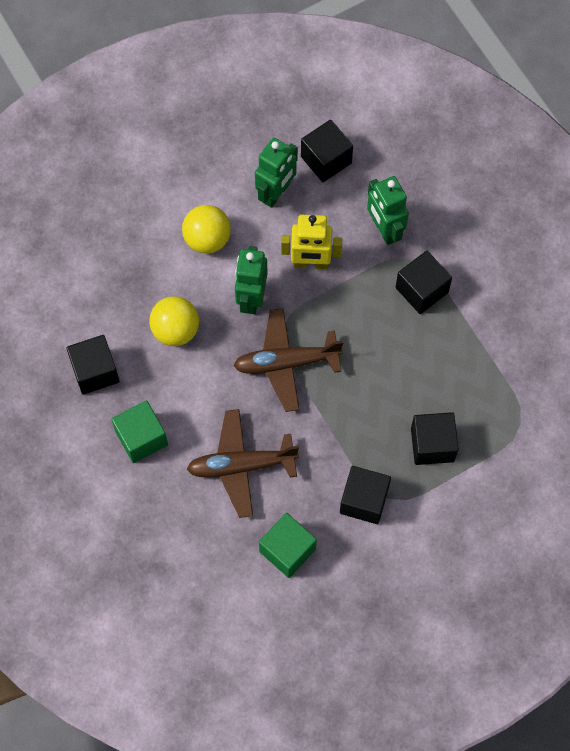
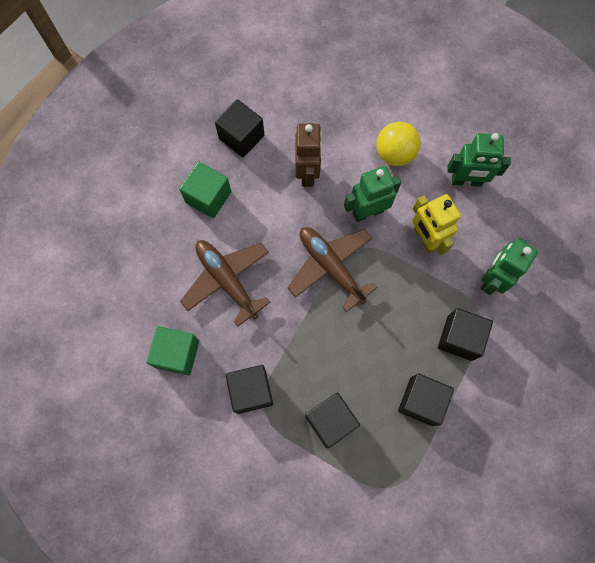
camera: 60 degrees right, 5 degrees up
yellow ball [149,296,199,346] -> brown robot [295,123,322,187]
black cube [301,120,353,182] -> black cube moved to [398,373,454,426]

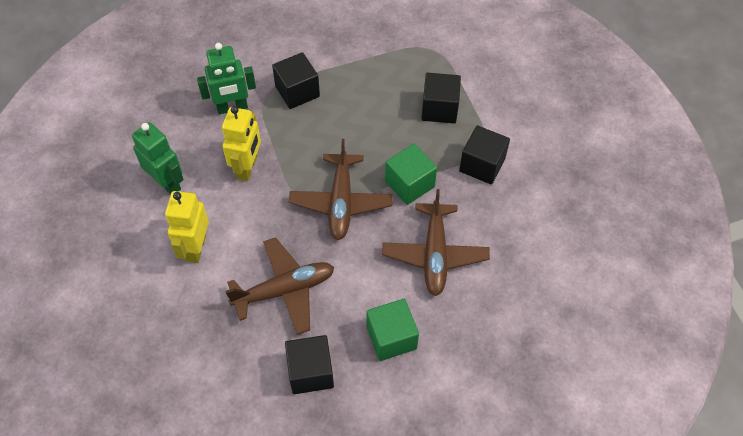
camera: 140 degrees left, 15 degrees down
green cube [147,326,199,376] -> green cube moved to [385,144,437,205]
brown robot [295,123,322,187] -> brown plane [225,237,334,335]
green robot [344,166,401,222] -> none
yellow ball [376,122,421,166] -> yellow robot [165,191,209,263]
black cube [398,373,454,426] -> none

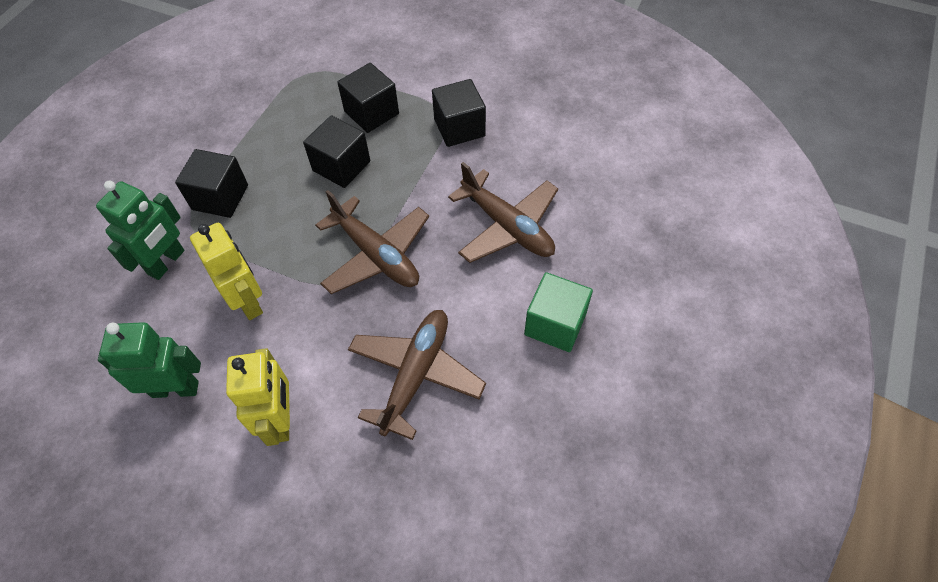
camera: 45 degrees left, 0 degrees up
yellow robot [165,191,209,263] -> yellow robot turned 150 degrees counterclockwise [226,348,290,446]
black cube [285,335,334,394] -> black cube moved to [303,115,370,188]
green cube [385,144,437,205] -> none

